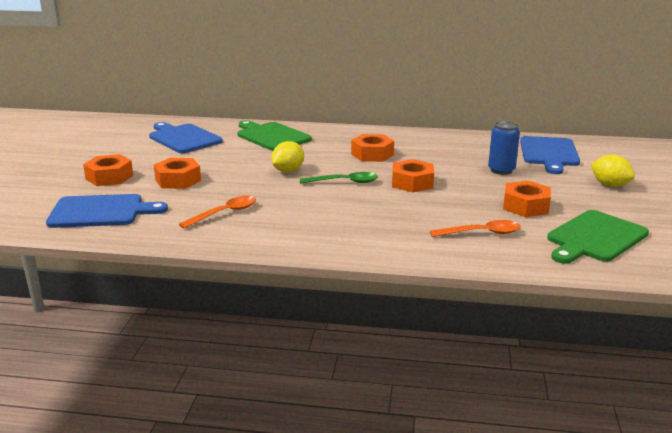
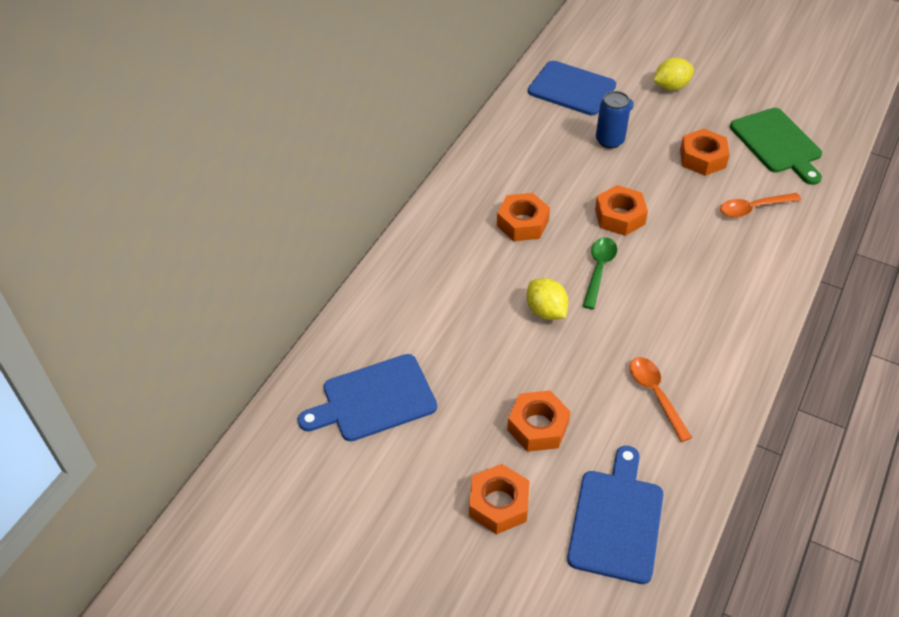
camera: 70 degrees left, 25 degrees up
green cutting board [237,120,312,151] -> none
orange spoon [430,220,521,237] -> orange spoon turned 120 degrees counterclockwise [720,193,801,218]

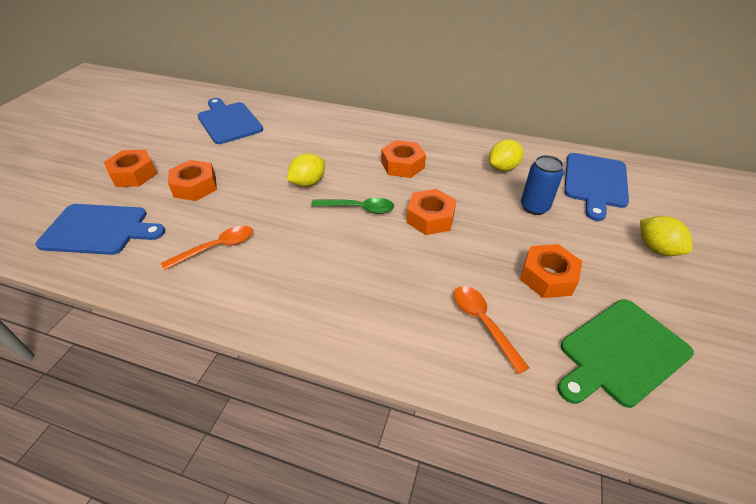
camera: 80 degrees right, 5 degrees down
none -> yellow lemon [489,140,523,172]

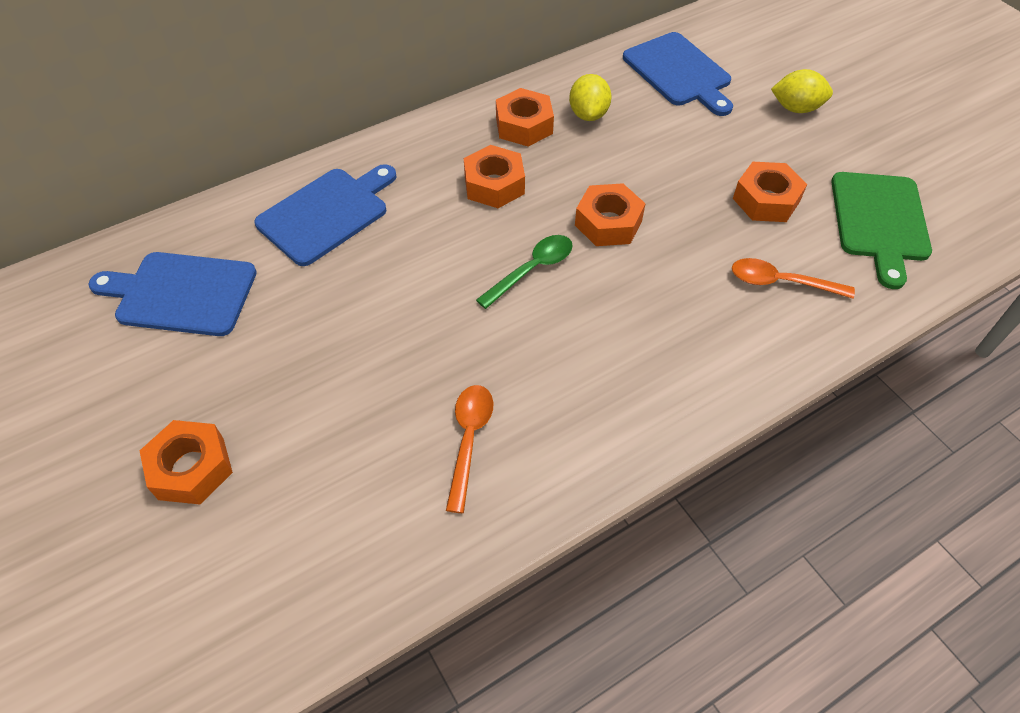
camera: 50 degrees left, 10 degrees up
blue cutting board [36,204,165,255] -> blue cutting board moved to [254,164,397,266]
orange nut [168,160,217,201] -> orange nut moved to [496,88,554,147]
yellow lemon [287,153,325,187] -> none
blue can [521,155,564,215] -> none

